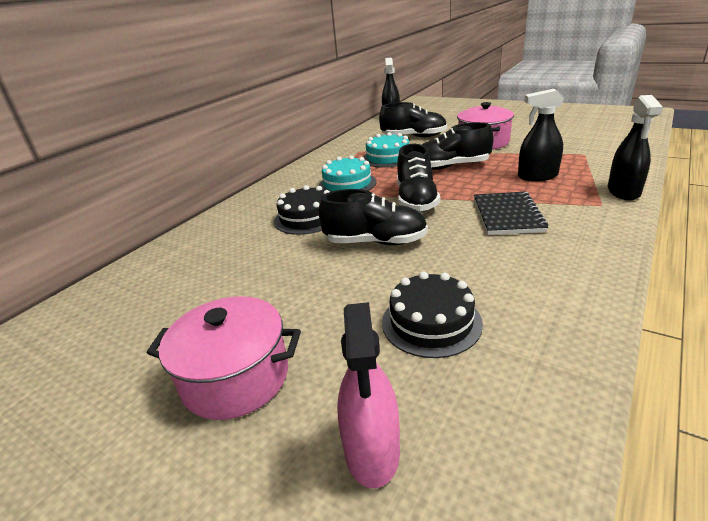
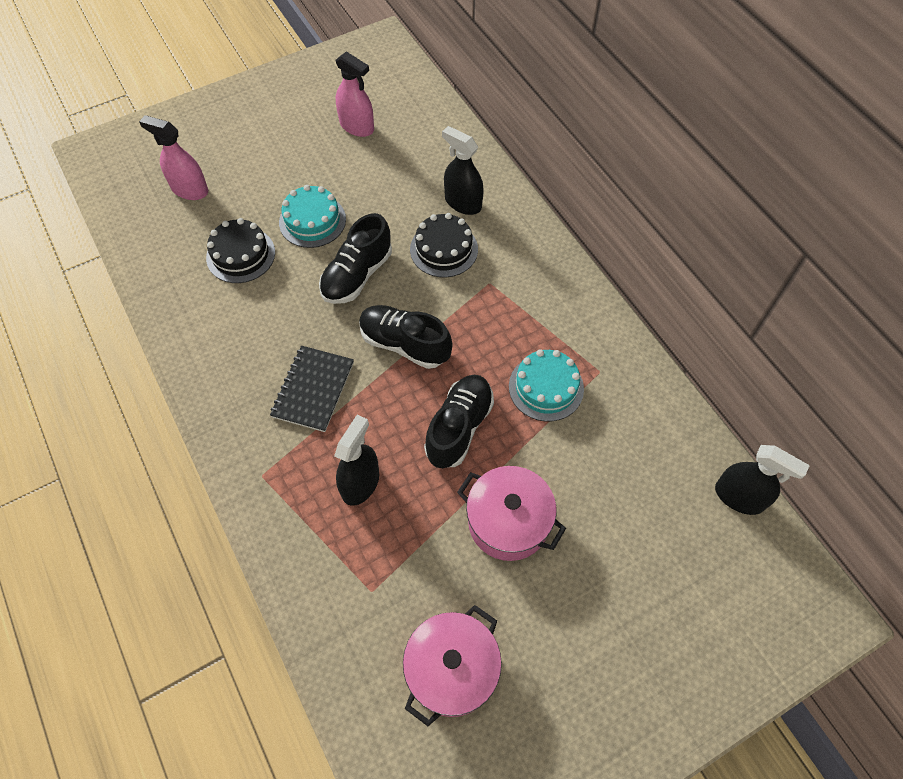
camera: 115 degrees right, 30 degrees up
pink pot [147,296,301,420] -> pink pot moved to [403,605,502,726]
turquoise cake [319,155,377,192] -> turquoise cake moved to [279,185,346,248]
black shoe [379,102,447,137] -> none
black notebook [474,192,548,235] -> black notebook turned 75 degrees clockwise [270,346,354,432]
black spray bottle [608,95,663,200] -> black spray bottle moved to [442,126,484,215]
none -> pink spray bottle [335,51,374,137]

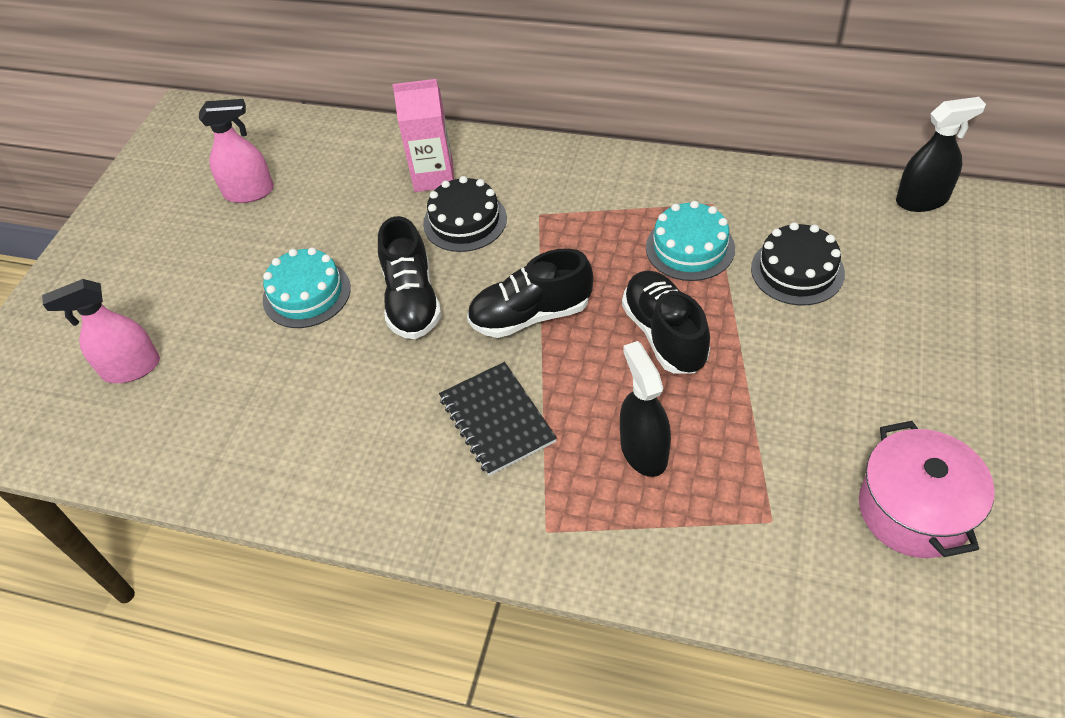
camera: 40 degrees left, 10 degrees down
black cake [206,218,275,283] -> black cake moved to [751,222,845,306]
black spray bottle [442,126,484,215] -> pink carton [392,79,454,192]
pink pot [457,466,566,561] -> none

